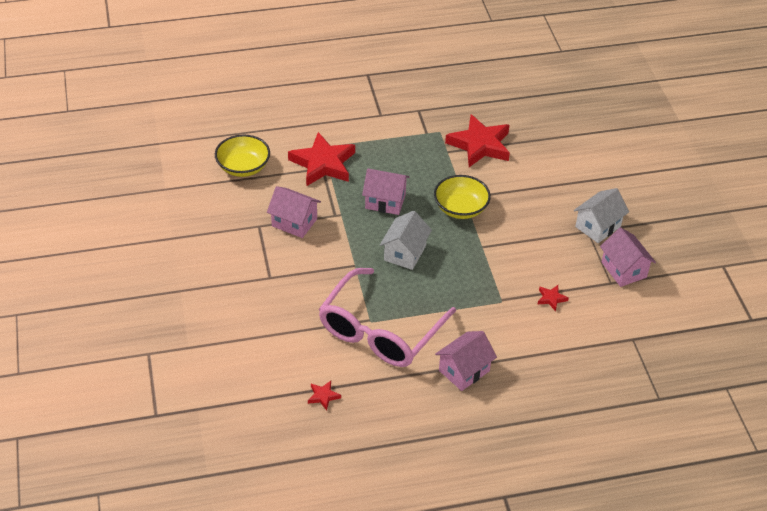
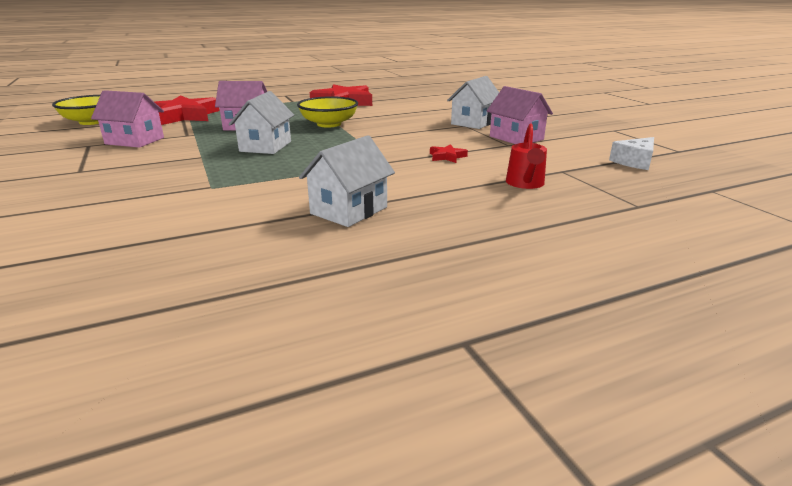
camera: 10 degrees left, 20 degrees down
red star [308,381,341,410] -> none
pink glasses [319,268,456,367] -> none
pink house [435,331,497,391] -> white house [299,135,395,227]
none -> red watering can [506,124,547,189]
none -> white cheese [609,137,654,170]

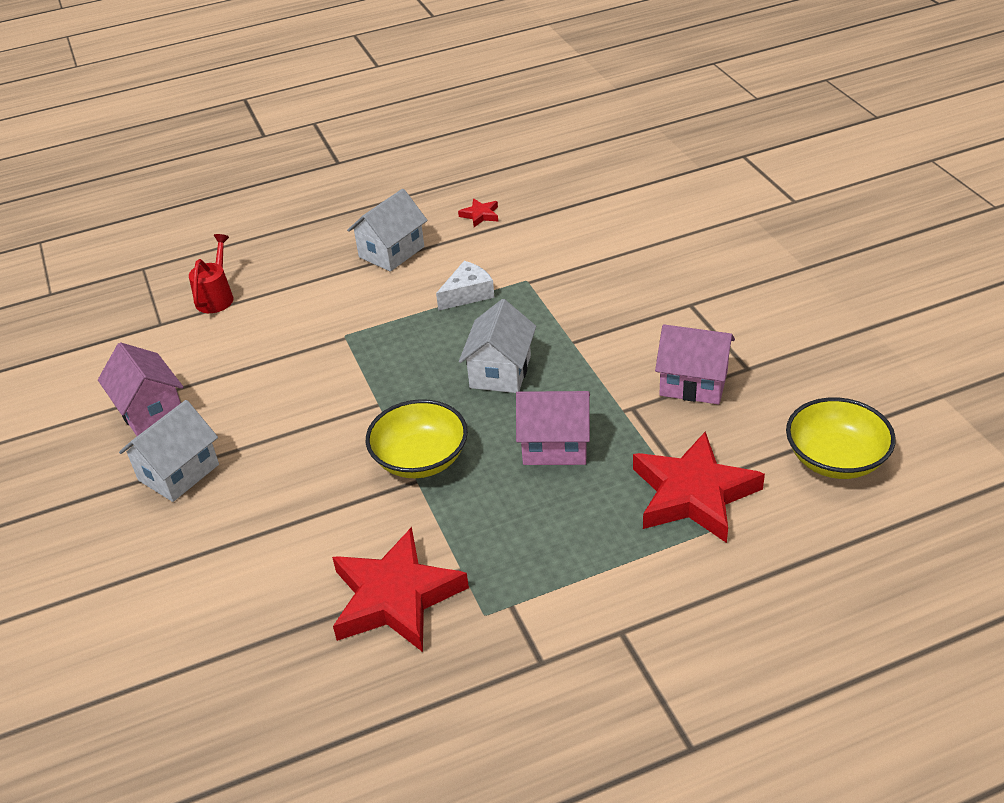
camera: 175 degrees left, 15 degrees up
red star [430,144,468,163] -> red star moved to [458,198,498,227]
white cheese [609,137,654,170] -> white cheese moved to [436,261,495,311]

